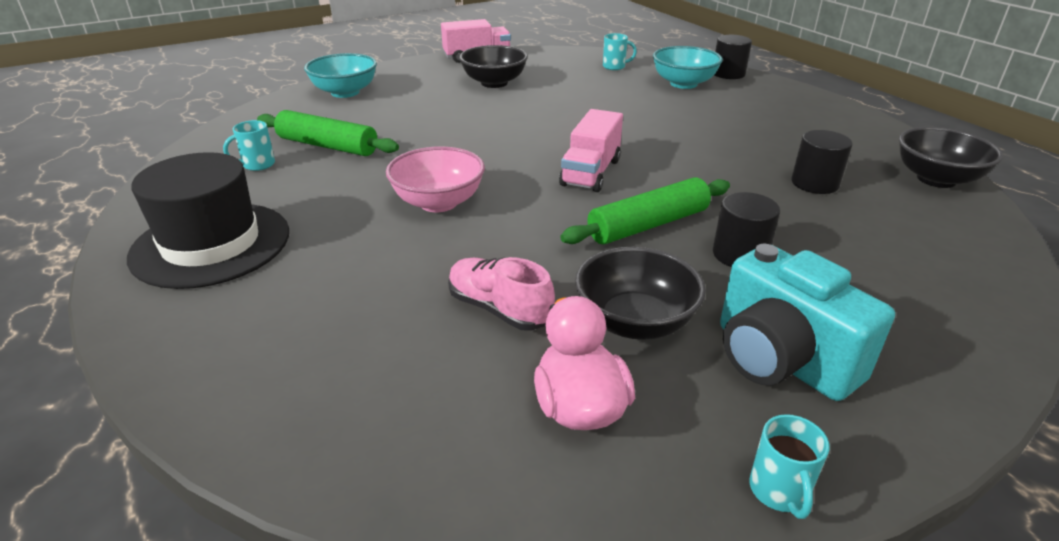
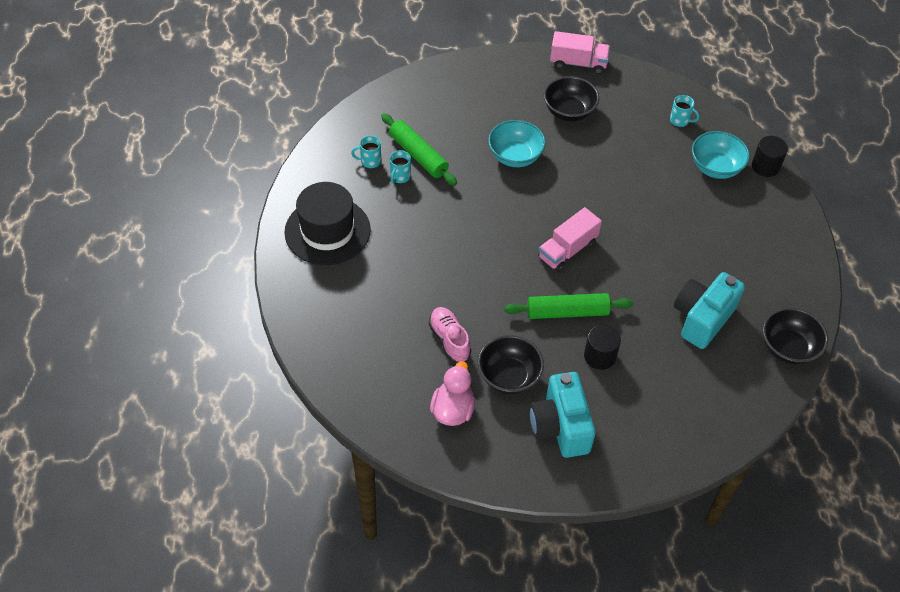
camera: 25 degrees right, 20 degrees up
turquoise bowl [304,53,377,98] -> turquoise bowl moved to [488,120,546,167]
pink bowl [386,146,485,212] -> none
turquoise mug [749,414,830,519] -> turquoise mug moved to [390,150,411,183]
black cylinder [791,130,853,194] -> turquoise camera [674,272,745,349]

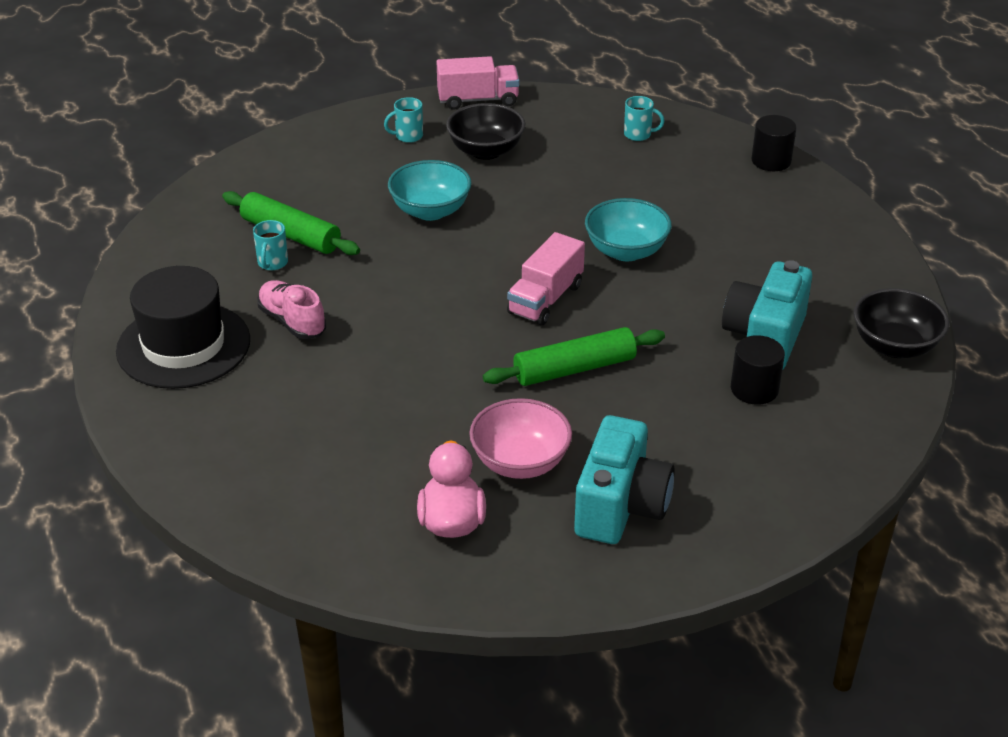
camera: 15 degrees left, 15 degrees down
turquoise mug [351,136,381,168] -> turquoise mug moved to [384,97,423,143]
pink shoe [429,307,471,363] -> pink shoe moved to [257,280,326,339]
black bowl [478,335,544,394] -> pink bowl [469,398,572,479]
turquoise camera [529,372,596,458] -> turquoise camera turned 135 degrees counterclockwise [574,415,675,544]
black cylinder [584,325,621,370] -> black cylinder moved to [731,335,785,405]
turquoise bowl [692,131,750,179] -> turquoise bowl moved to [585,198,672,261]

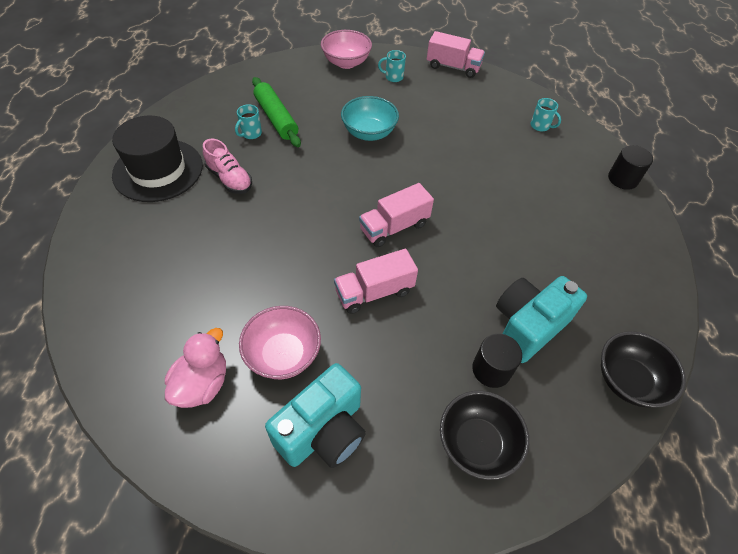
camera: 25 degrees right, 15 degrees up
pink shoe [257,280,326,339] -> pink shoe turned 150 degrees clockwise [203,139,252,194]
black bowl [446,103,525,160] -> black bowl moved to [440,391,529,480]
green rolling pin [483,327,665,386] -> pink truck [334,249,418,314]
turquoise bowl [585,198,672,261] -> none
none -> pink bowl [321,30,372,69]

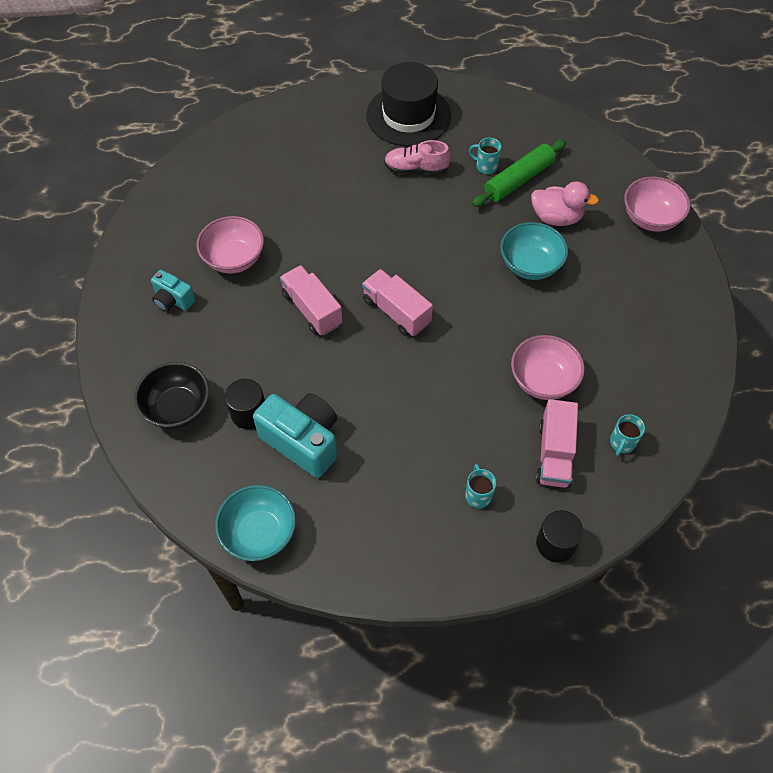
camera: 80 degrees right, 5 degrees up
pink duck [165,328,226,408] -> pink duck moved to [531,182,599,226]
pink shoe [203,139,252,194] -> pink shoe turned 60 degrees clockwise [384,140,451,174]
turquoise camera [265,363,366,468] -> turquoise camera [151,270,195,312], size x0.55
turquoise mug [378,50,406,82] -> turquoise mug moved to [465,464,496,508]
pink truck [427,31,485,78] -> pink truck moved to [536,399,578,488]
black bowl [601,331,686,408] -> turquoise bowl [215,485,296,561]
none -> pink bowl [511,335,585,400]

